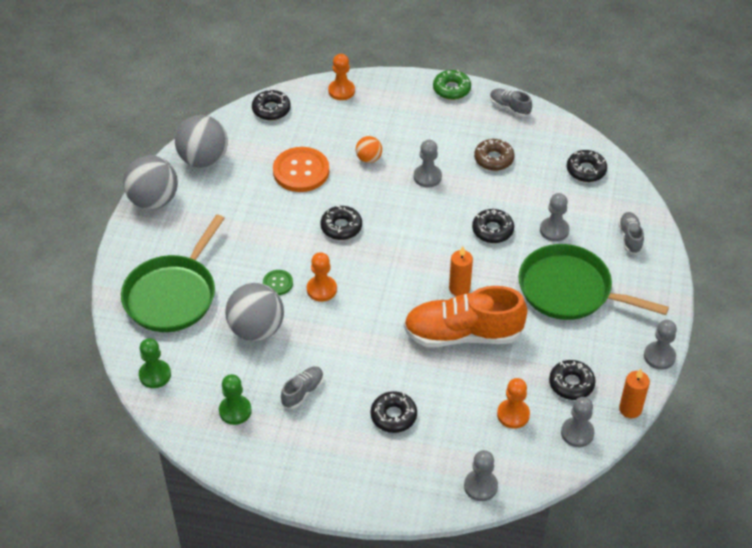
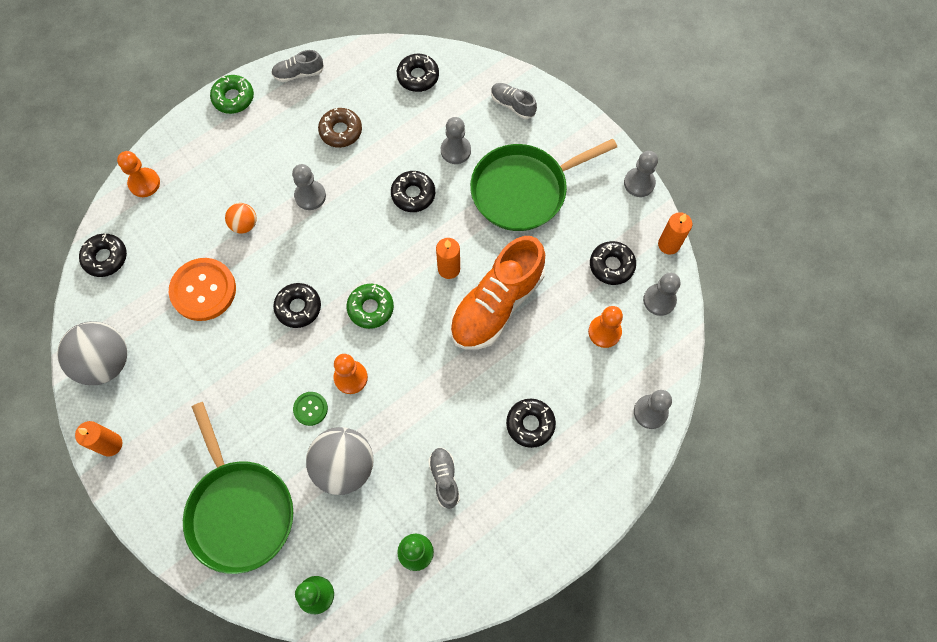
camera: 50 degrees left, 20 degrees up
grey ball [123,155,178,210] -> orange candle [75,421,122,456]
none -> green donut [346,284,394,329]

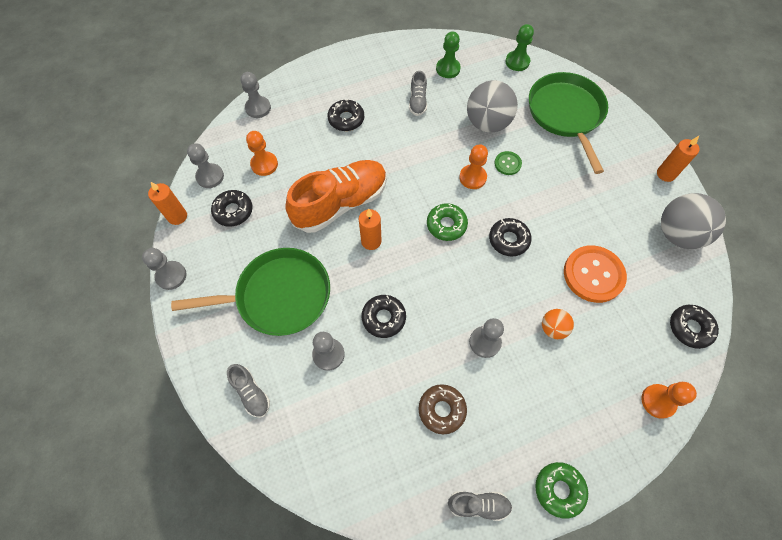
camera: 165 degrees left, 5 degrees down
black donut [397,54,439,92] -> none

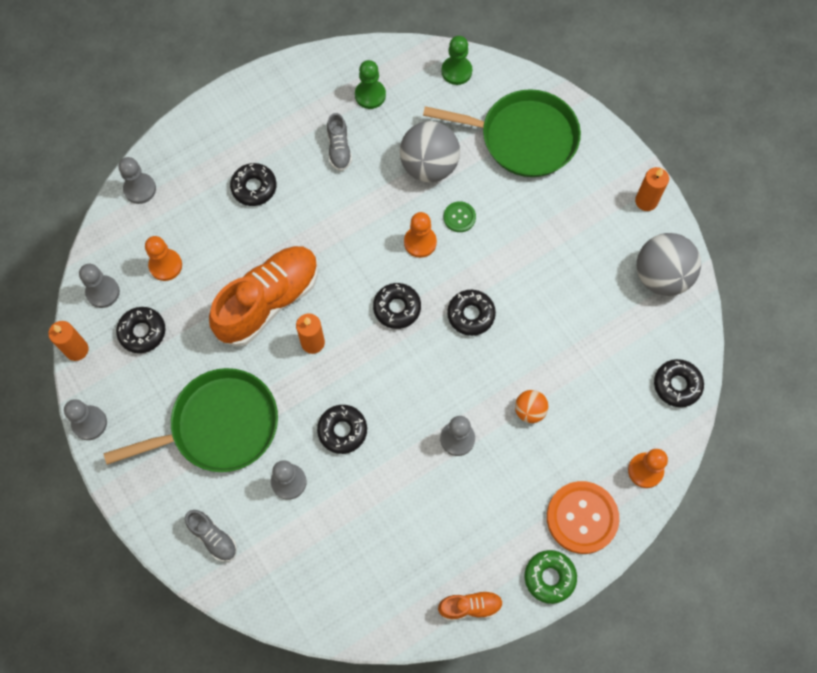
camera: 10 degrees left, 5 degrees up
brown donut [419,384,467,434] -> none
green donut [427,203,468,241] -> black donut [373,283,421,329]
grey shoe [447,492,512,521] -> orange shoe [438,590,503,621]
green pan [529,72,608,174] -> green pan turned 120 degrees clockwise [423,89,581,177]
orange button [564,245,627,303] -> orange button moved to [547,481,619,554]

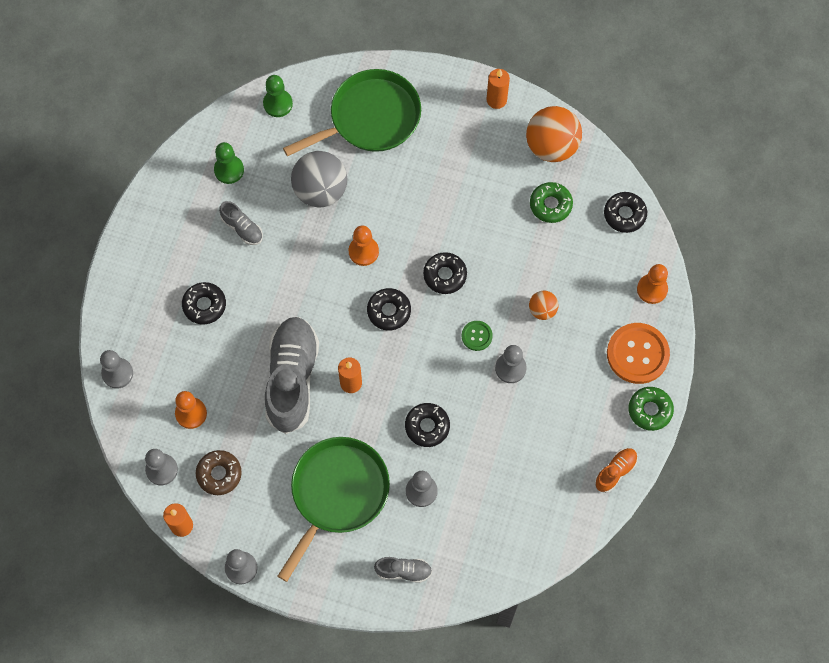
camera: 40 degrees left, 0 degrees up
black donut [116,307,165,353] -> brown donut [196,450,242,495]
orange shoe [209,246,318,347] -> grey shoe [265,317,319,434]
green button [444,201,476,232] -> green button moved to [462,321,493,351]
grey ball [637,233,701,296] -> orange ball [526,106,582,162]
none -> green donut [530,182,573,223]

